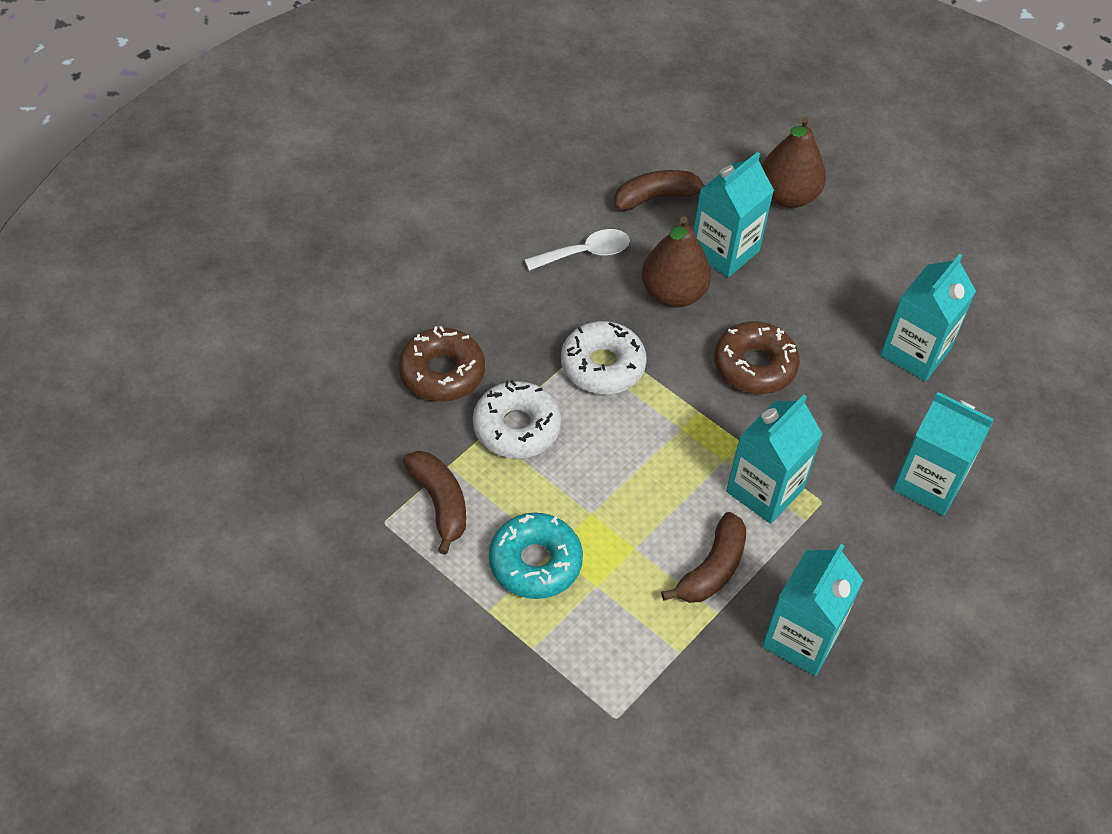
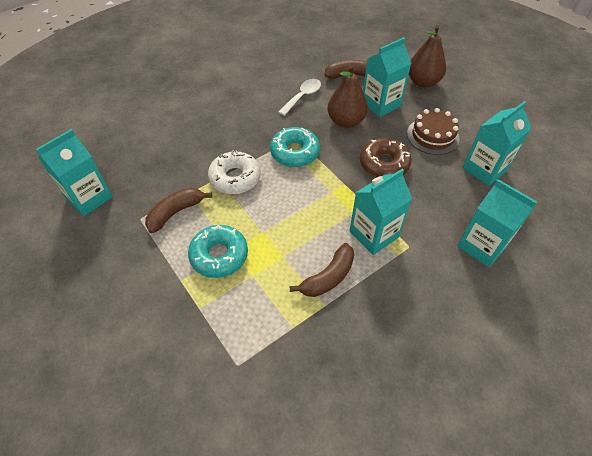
camera: 15 degrees right, 0 degrees up
brown donut [398,326,485,402] -> none
brown banana [403,451,466,555] -> brown banana turned 120 degrees counterclockwise [145,188,212,233]
white spoon [525,229,630,271] -> white spoon turned 45 degrees counterclockwise [279,79,321,116]
white donut [561,321,647,394] -> turquoise donut [270,127,320,167]
turquoise carton [762,544,863,676] -> turquoise carton moved to [36,129,113,216]
none -> brown cake [407,108,460,155]

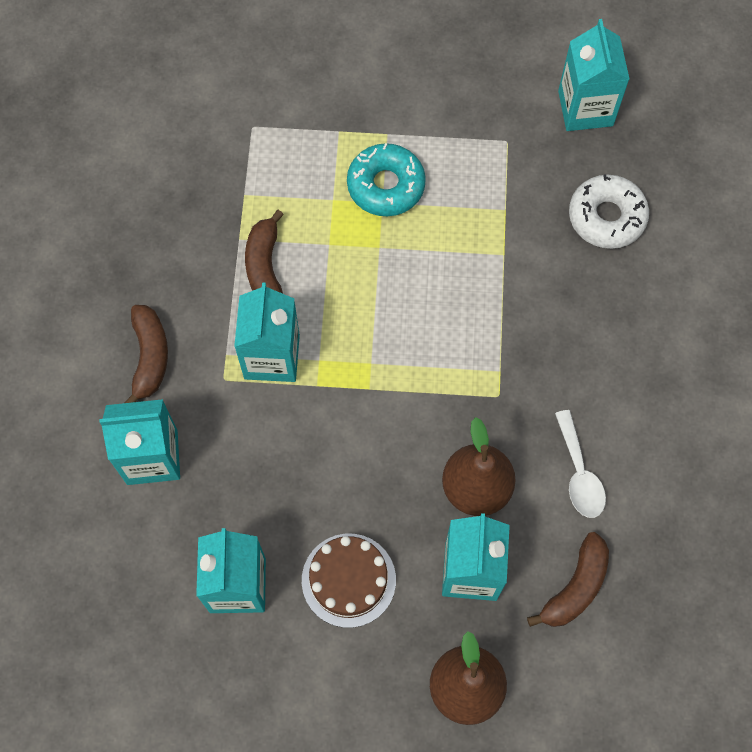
camera: 130 degrees right, 15 degrees up
brown banana [145,188,212,233] -> brown banana moved to [124,305,168,403]
white donut [208,150,261,195] -> white donut moved to [569,174,649,249]
turquoise donut [270,127,320,167] -> none
brown donut [360,138,412,177] -> none

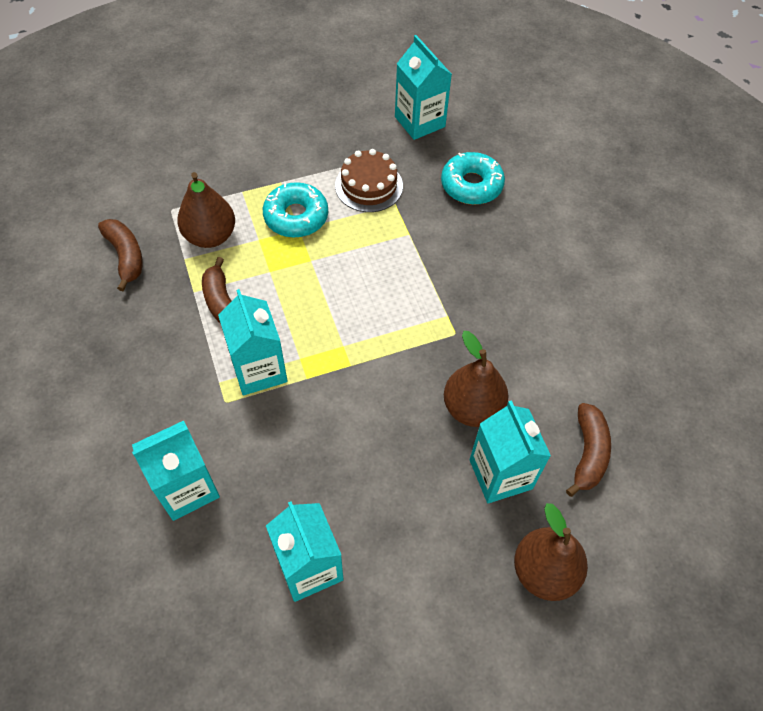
camera: 25 degrees left, 10 degrees down
brown banana [124,305,168,403] -> brown banana moved to [98,219,143,291]
brown cake [302,534,396,628] -> brown cake moved to [335,149,403,212]
white spoon [555,410,606,518] -> none
white donut [569,174,649,249] -> turquoise donut [441,152,505,205]
none -> brown pear [177,172,235,248]

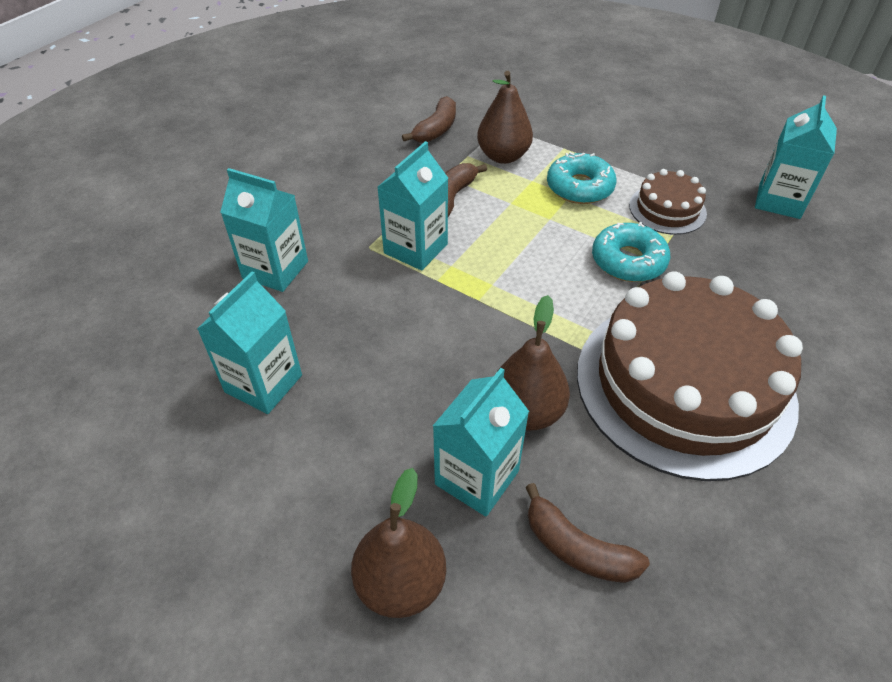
camera: 55 degrees right, 10 degrees down
turquoise donut [441,152,505,205] -> turquoise donut moved to [592,222,670,282]
brown banana [566,403,611,497] -> brown banana turned 60 degrees clockwise [525,483,650,583]
none -> brown cake [577,271,803,481]

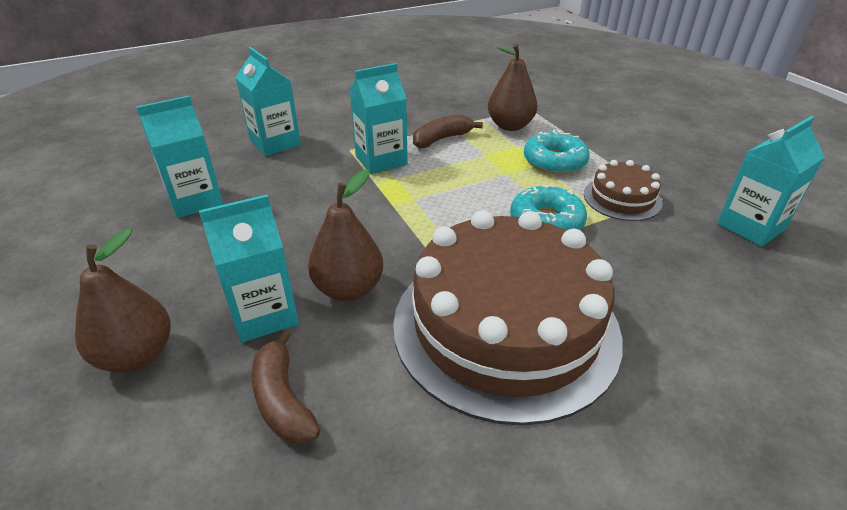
camera: 30 degrees right, 10 degrees down
brown banana [402,96,456,143] -> none

